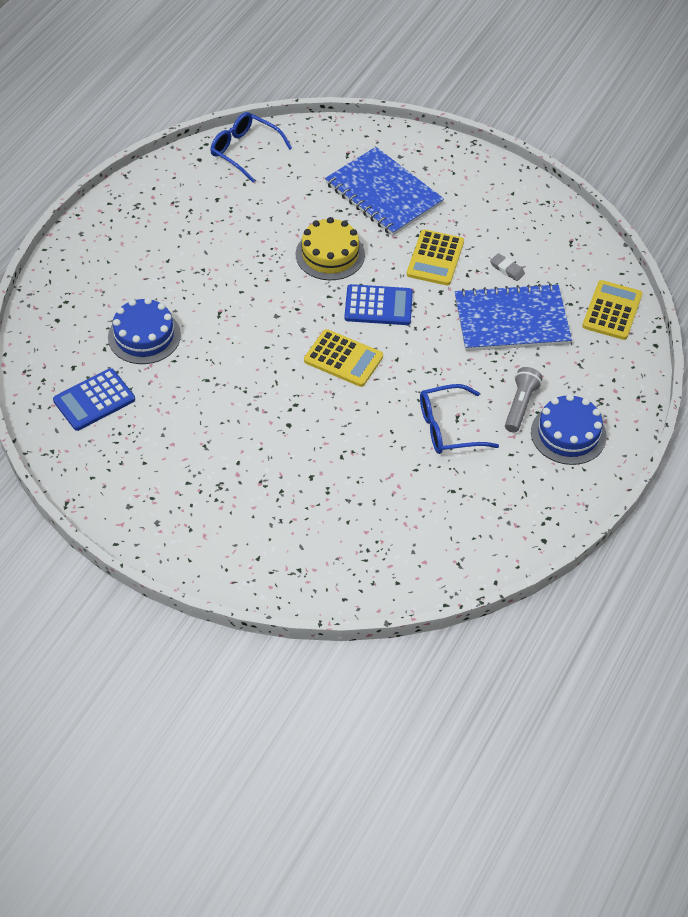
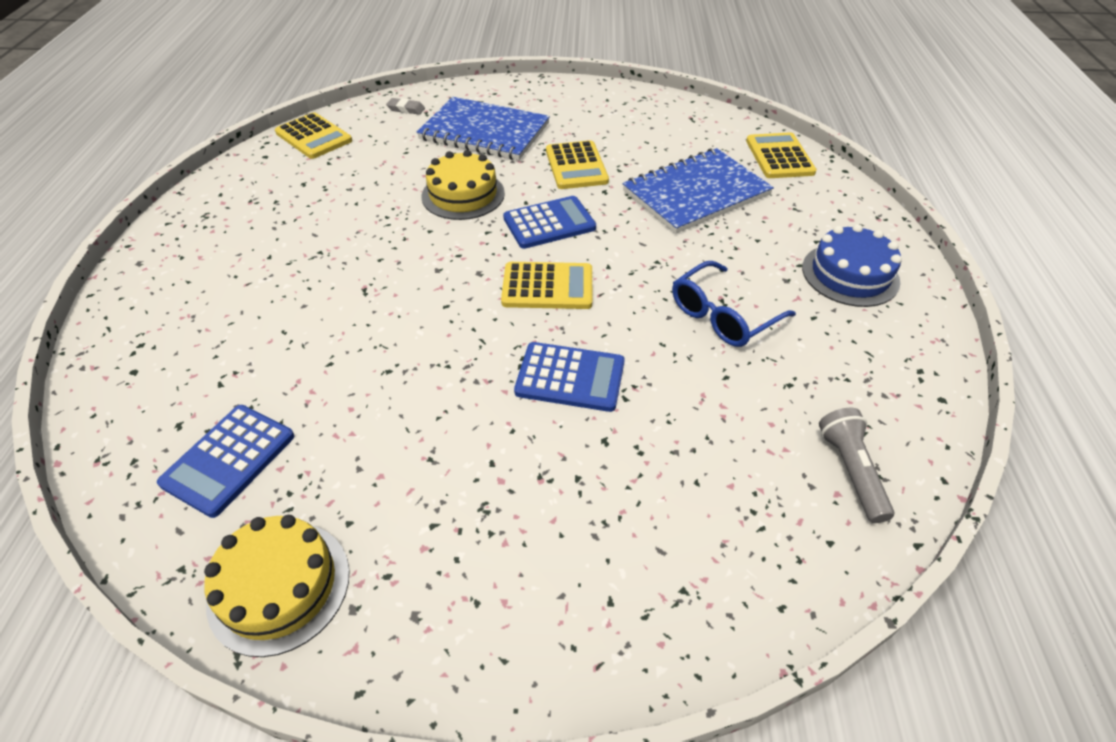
camera: 25 degrees left, 5 degrees down
blue cake [108,298,181,364] -> none
blue glasses [210,112,292,183] -> yellow calculator [275,112,352,159]
grey eraser [490,253,525,281] -> grey eraser moved to [386,98,425,115]
grey flashlight [505,367,543,433] -> grey flashlight moved to [819,408,894,523]
none -> yellow cake [204,515,350,657]
none -> blue calculator [514,342,625,412]

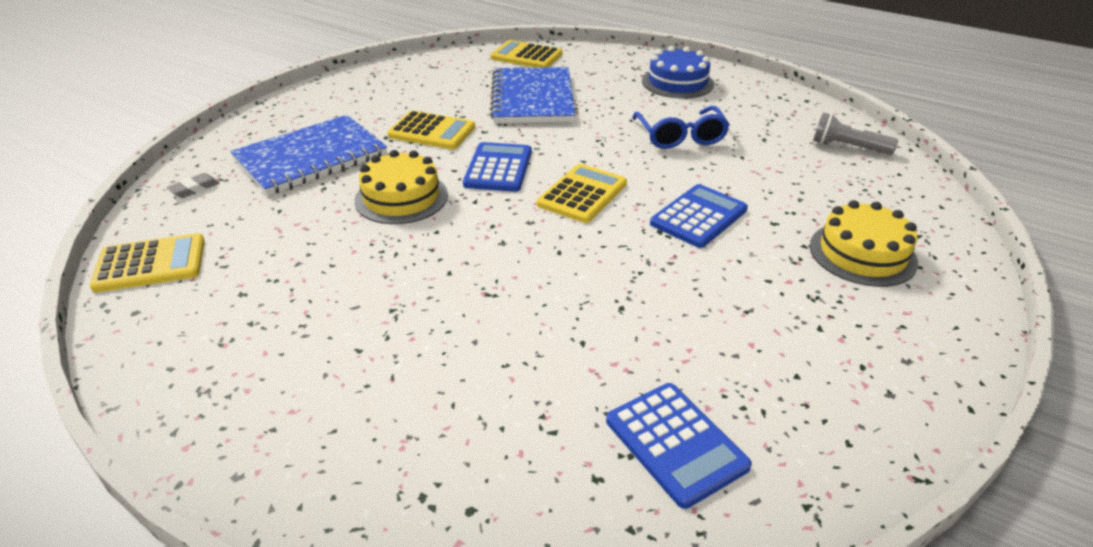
camera: 60 degrees left, 10 degrees down
yellow cake [204,515,350,657] -> yellow cake moved to [810,200,918,287]

